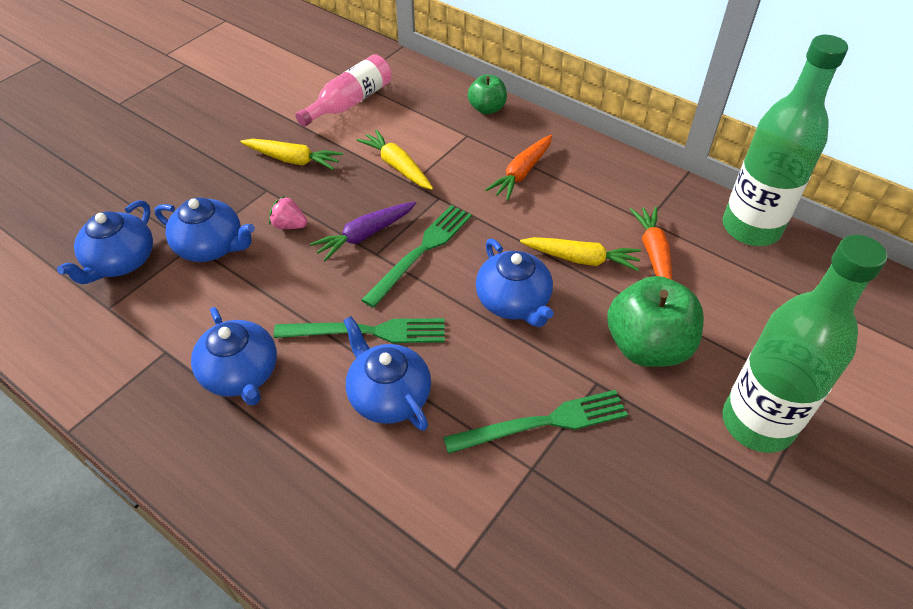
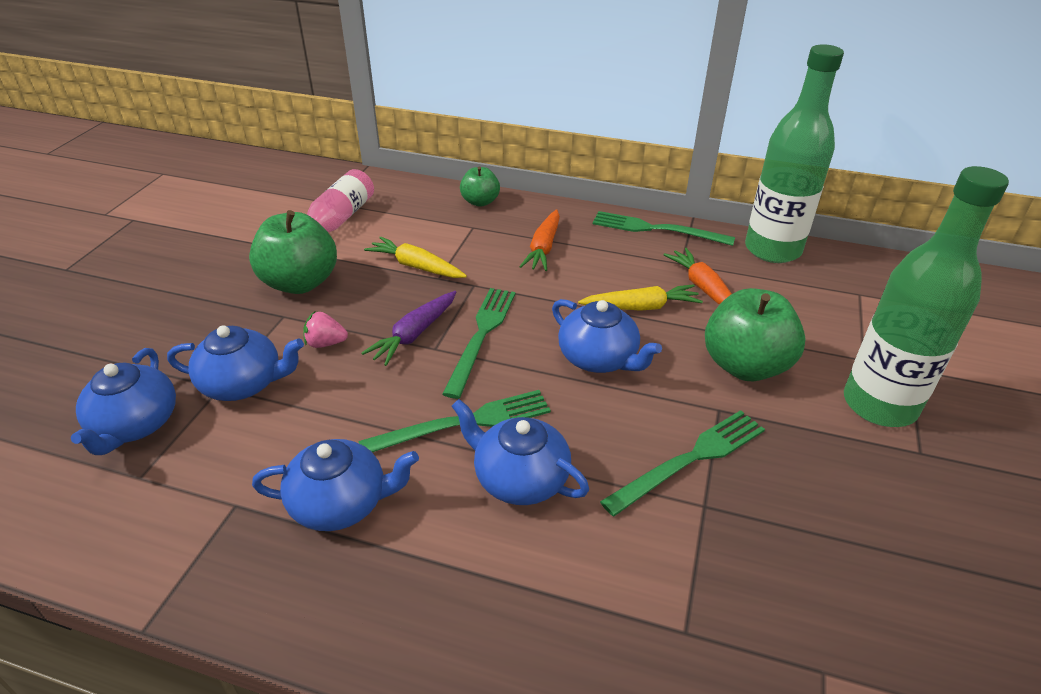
camera: 20 degrees left, 10 degrees down
blue teapot [191,307,277,406] -> blue teapot turned 45 degrees counterclockwise [252,439,419,531]
yellow carrot [240,139,343,170] -> green apple [249,210,337,294]
none -> green fork [593,211,735,246]

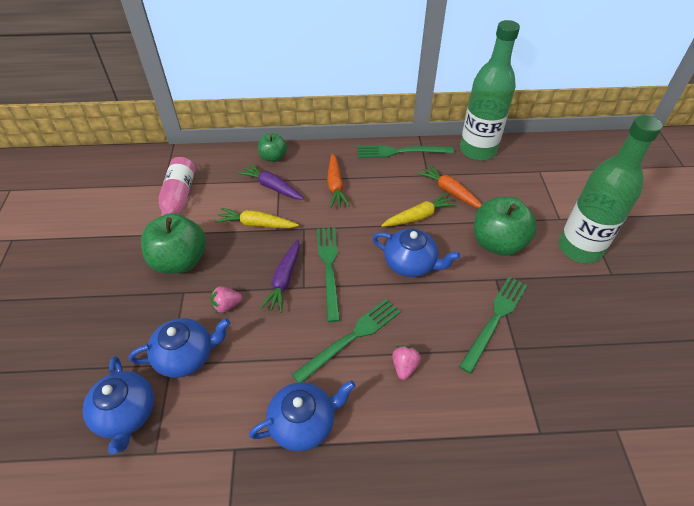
camera: 20 degrees left, 10 degrees up
blue teapot [452,399,589,505] -> pink strawberry [392,346,421,380]
none -> purple carrot [238,163,304,200]

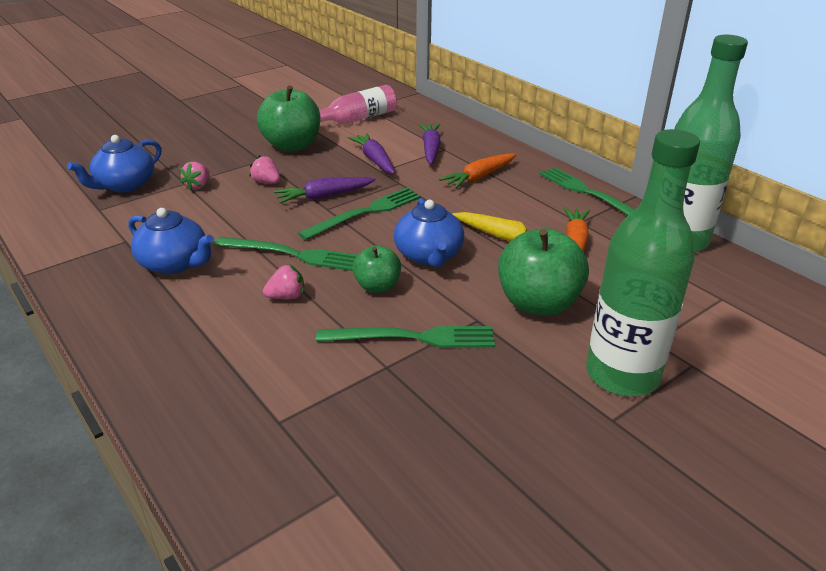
camera: 55 degrees right, 15 degrees down
blue teapot [129,318,230,378] -> pink strawberry [180,162,210,191]
yellow carrot [215,208,299,228] -> purple carrot [348,133,395,174]
green apple [258,133,287,162] -> green apple moved to [352,245,401,293]

